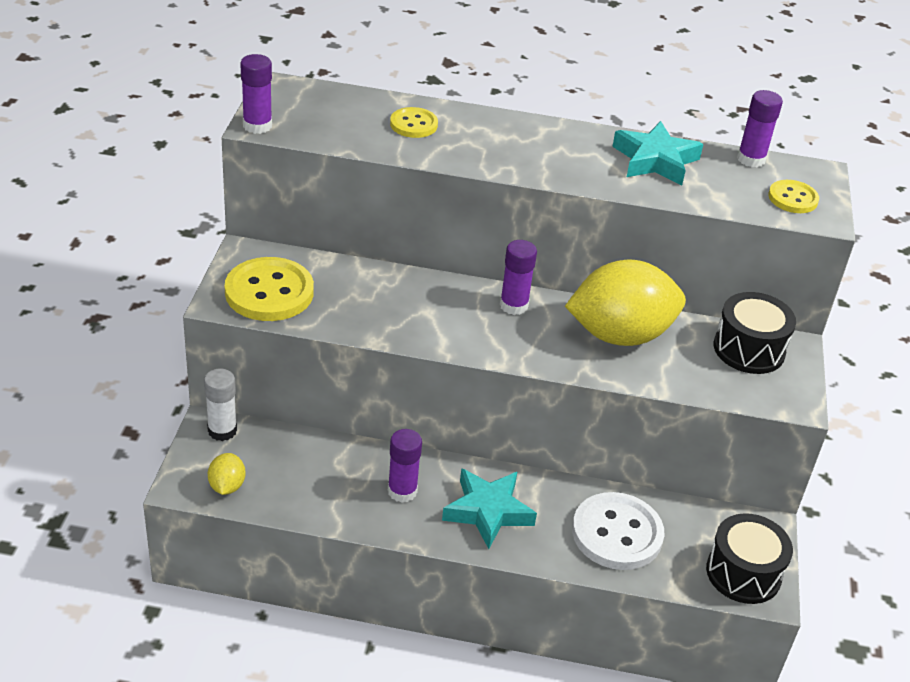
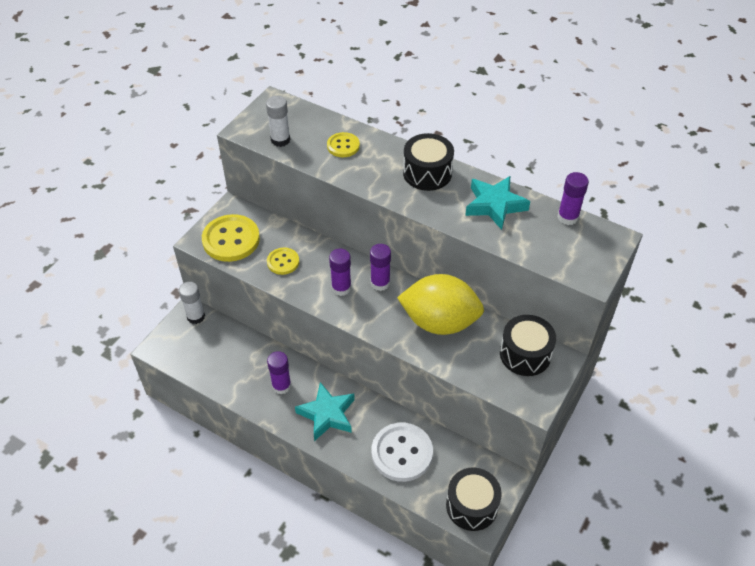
camera: 25 degrees right, 10 degrees up
yellow lemon [208,453,246,495] -> none
purple glue stick [240,54,272,134] -> purple glue stick moved to [329,249,351,296]
yellow button [768,180,819,213] -> yellow button moved to [267,248,299,275]
none -> white glue stick [266,96,290,147]
none -> black drum [403,133,454,191]

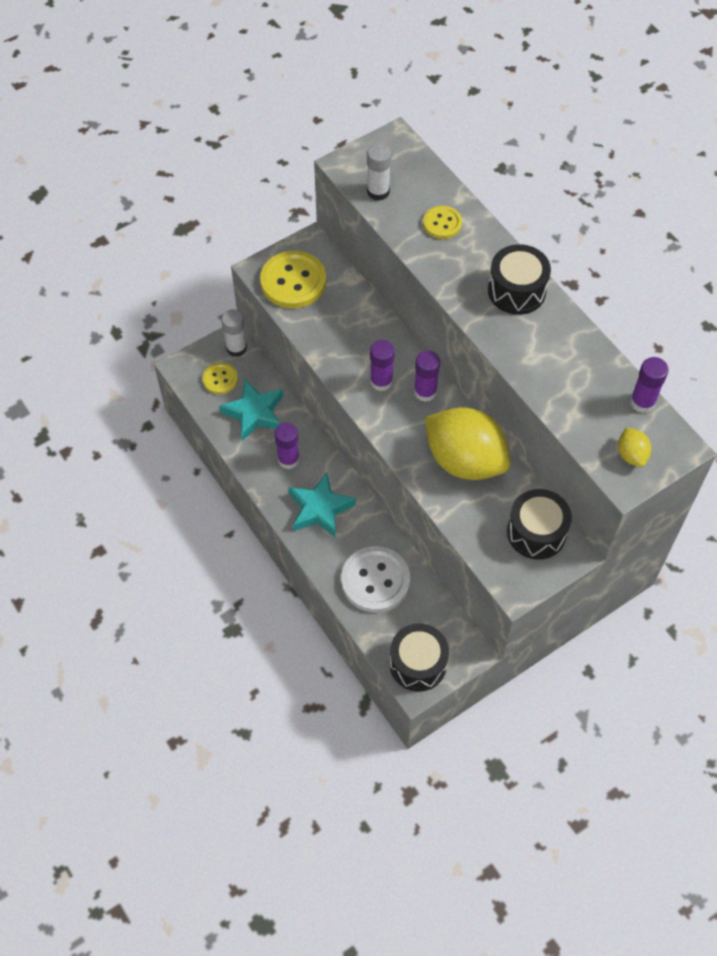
camera: 25 degrees right, 10 degrees up
yellow button [267,248,299,275] -> yellow button moved to [203,363,238,394]
turquoise star [465,176,530,230] -> turquoise star moved to [219,379,283,441]
none -> yellow lemon [618,427,651,467]

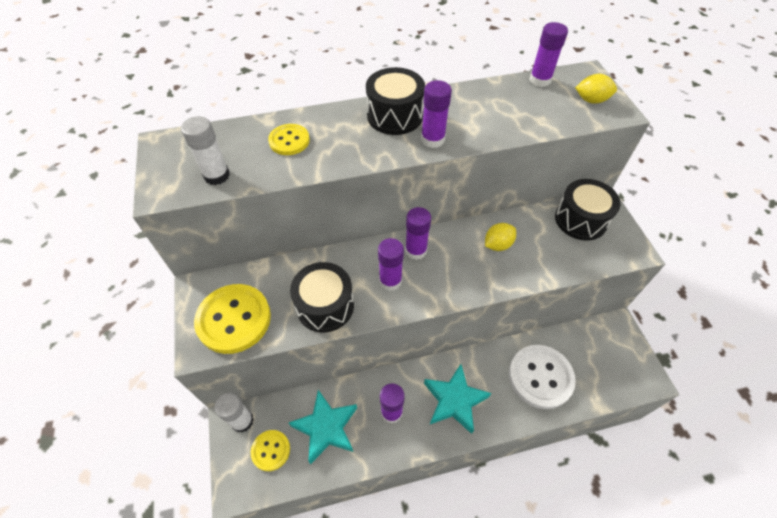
camera: 70 degrees left, 5 degrees down
black drum [390,624,449,691] -> black drum moved to [290,262,354,333]
yellow lemon [425,407,511,480] -> yellow lemon [485,223,516,251], size x0.43
none -> purple glue stick [421,80,452,148]

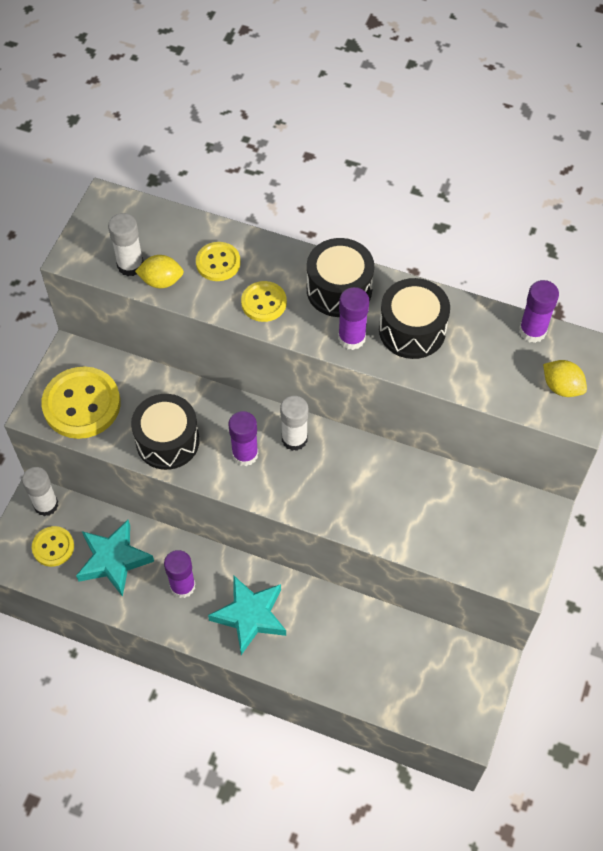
camera: 35 degrees right, 5 degrees up
purple glue stick [405,207,431,260] -> white glue stick [280,396,308,451]
yellow lemon [485,223,516,251] -> yellow lemon moved to [135,255,184,288]
white button [509,345,576,409] -> none
black drum [555,179,621,241] -> black drum moved to [379,278,450,359]
none -> yellow button [241,281,287,322]

